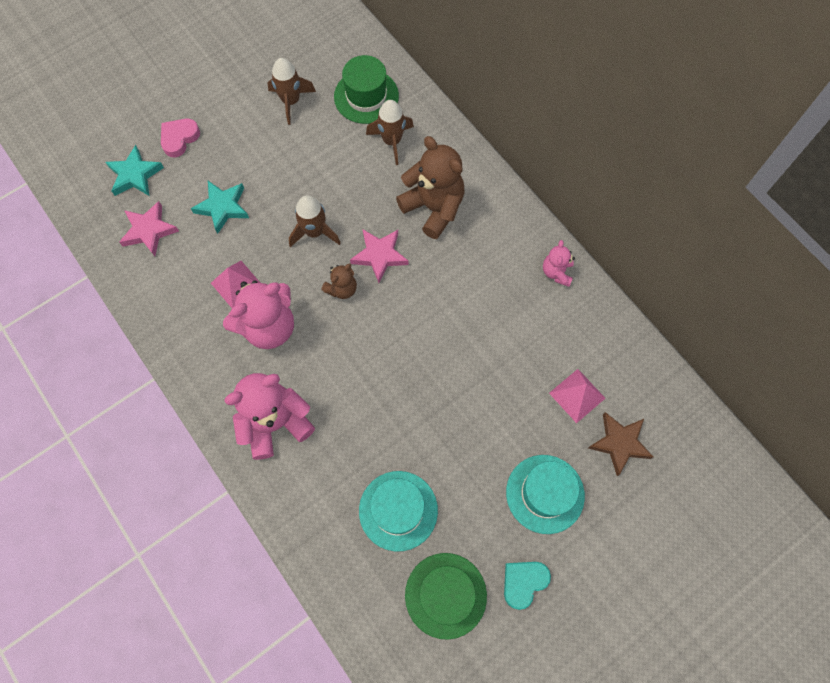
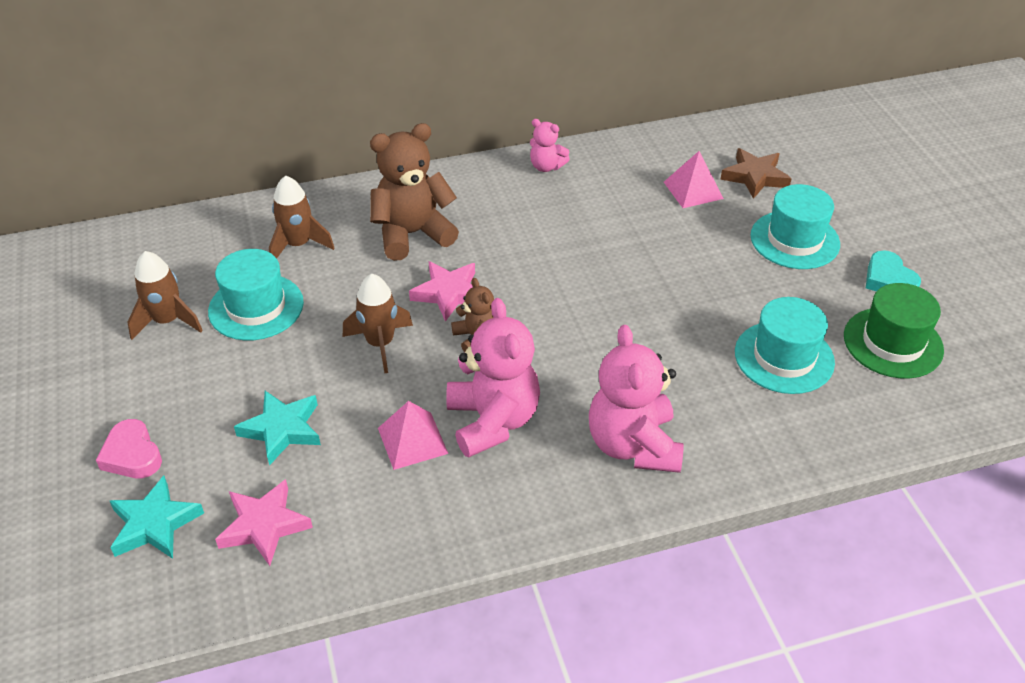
camera: 70 degrees left, 25 degrees down
green hat [334,55,399,124] -> none
none -> turquoise hat [208,249,304,341]

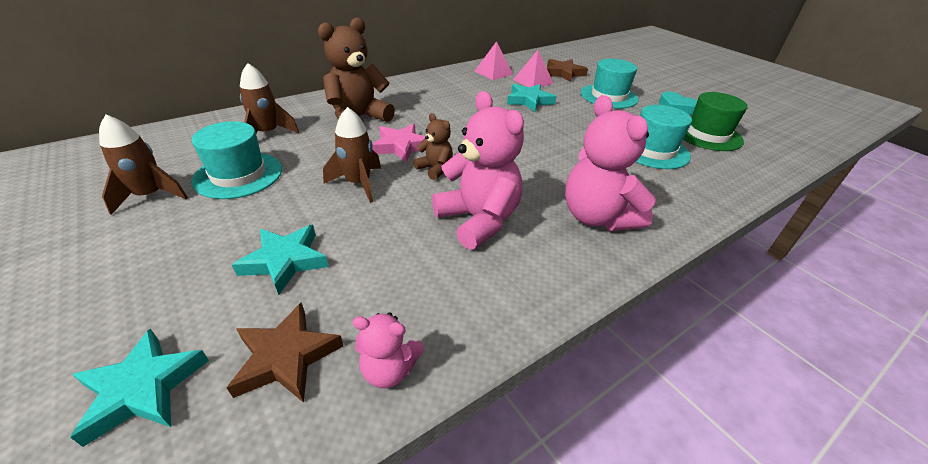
camera: 20 degrees left, 5 degrees down
pink heart [96,419,162,478] -> none
pink star [215,479,313,566] -> brown star [227,302,343,403]
pink pyramid [378,401,449,470] -> pink pyramid moved to [475,41,513,80]
pink teddy bear [530,119,570,172] -> pink teddy bear moved to [353,312,424,388]
none -> turquoise star [507,84,557,112]

